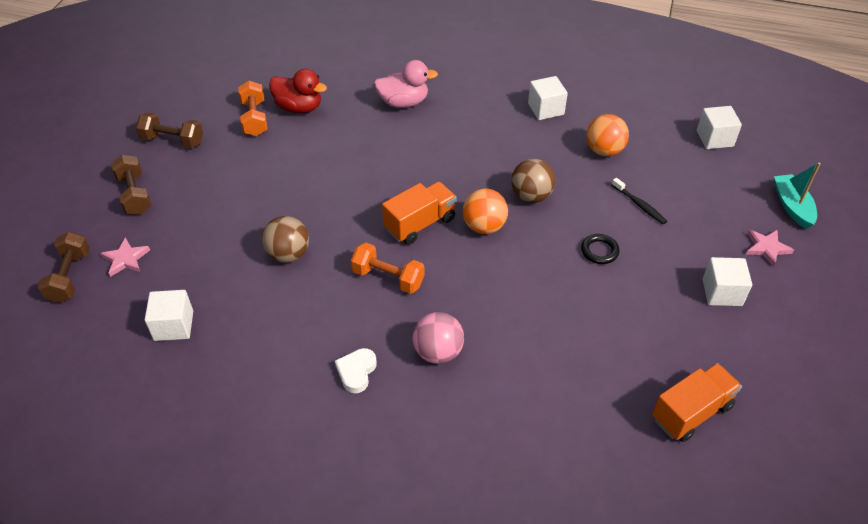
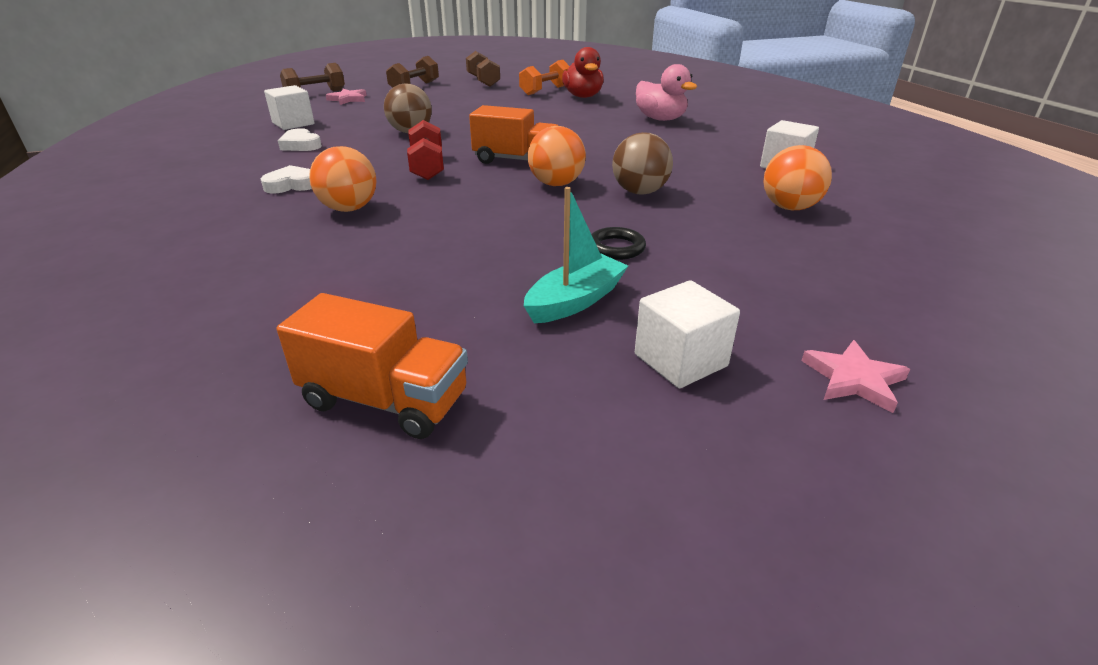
camera: 55 degrees right, 15 degrees down
orange dumbbell [351,243,425,294] -> red dumbbell [407,120,444,180]
pink ball [413,312,464,364] -> orange ball [309,146,376,212]
black toothbrush [612,178,667,224] -> none
white cube [697,106,742,149] -> none
turquoise boat [774,162,821,229] -> turquoise boat moved to [524,187,628,323]
none -> white heart [278,128,322,151]

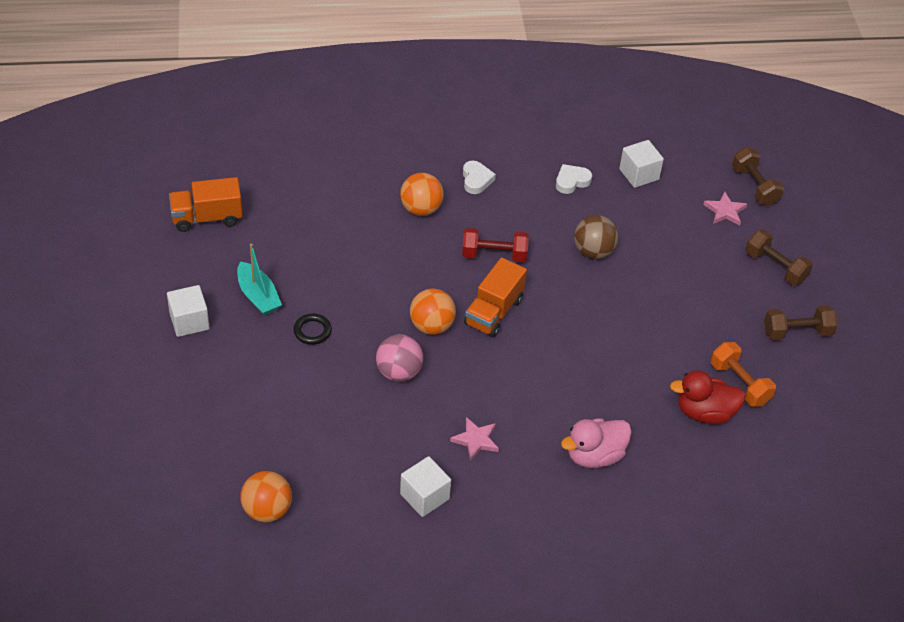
camera: 100 degrees right, 15 degrees up
orange truck [277,293,468,439] -> orange truck turned 45 degrees clockwise [169,177,243,232]
brown ball [612,132,673,195] -> pink ball [376,334,423,382]
orange ball [763,145,832,210] -> orange ball moved to [240,471,292,522]
pink star [801,340,910,413] -> pink star moved to [450,417,499,461]

